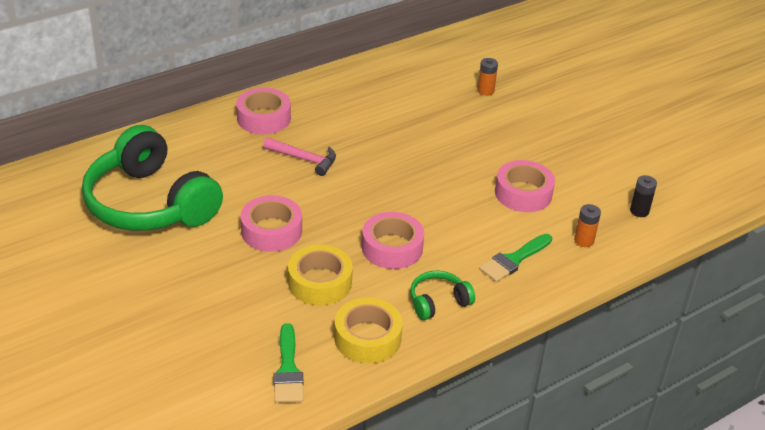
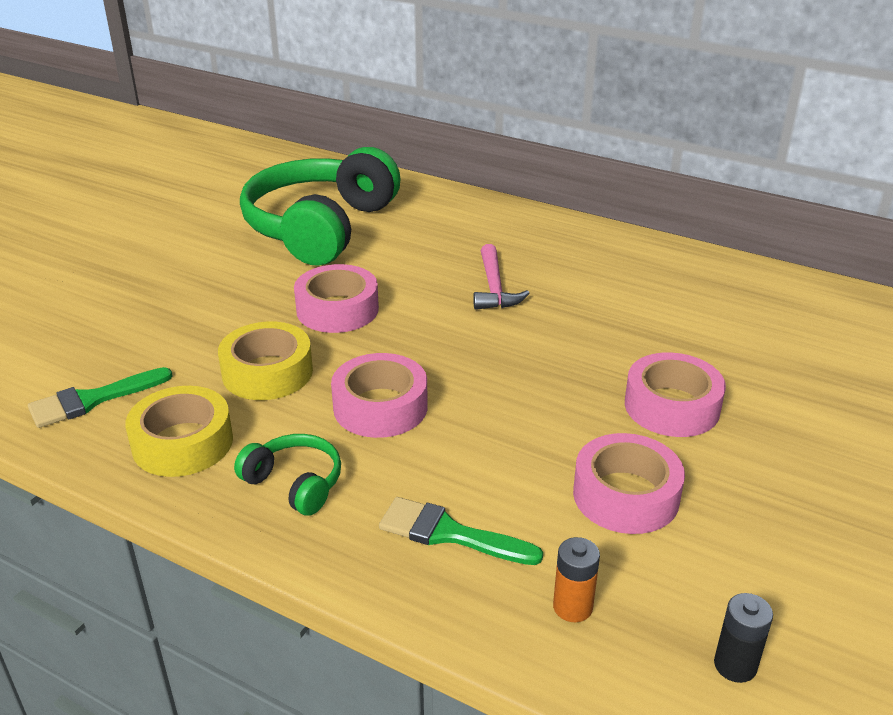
camera: 65 degrees right, 5 degrees down
pink tape [236,88,291,134] -> pink tape moved to [625,352,726,437]
orange battery [478,58,498,96] -> none

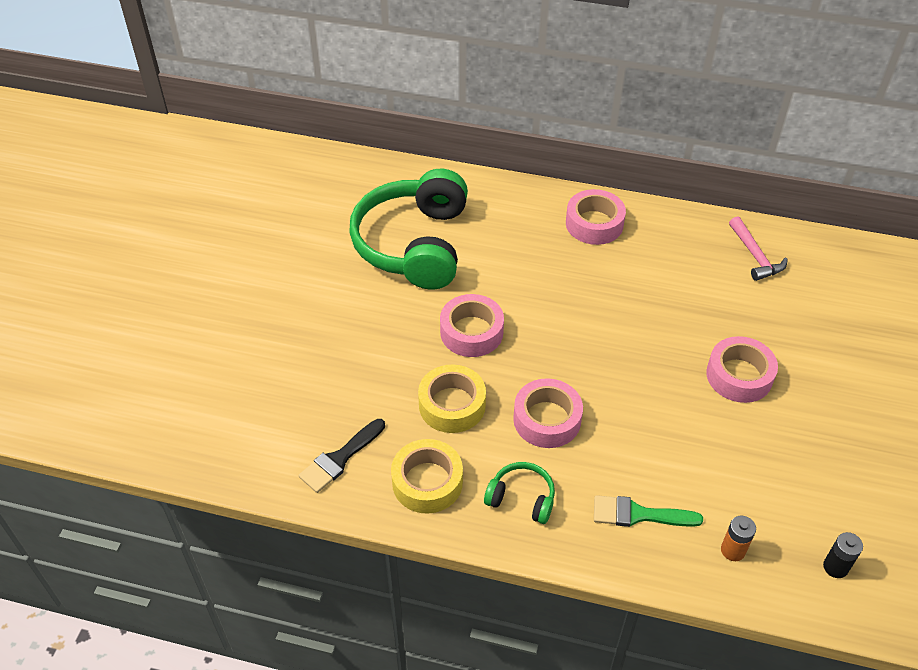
camera: 15 degrees left, 15 degrees up
green brush [28,367,173,428] -> black brush [298,419,385,493]
pink hammer [473,244,530,310] -> pink hammer moved to [729,216,788,281]
pink tape [573,433,685,534] -> pink tape moved to [566,189,626,245]

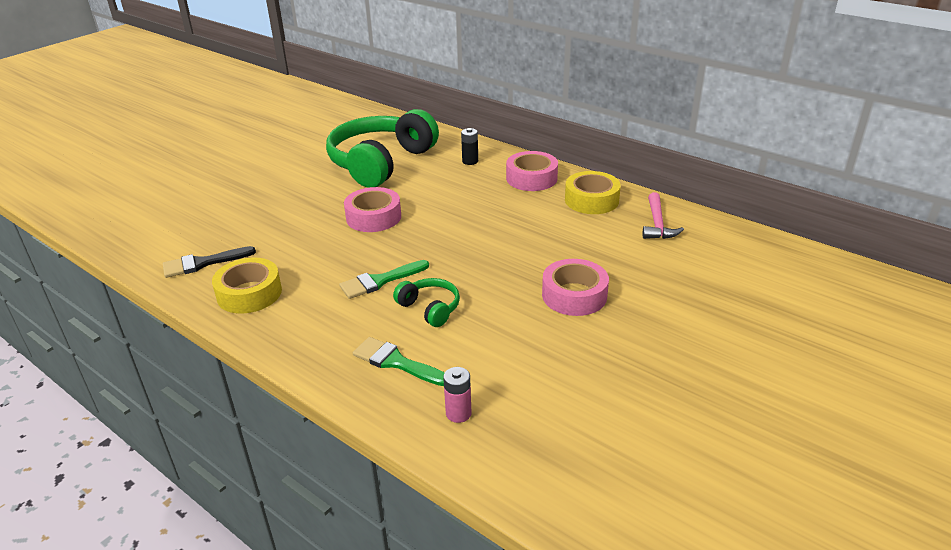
camera: 25 degrees right, 15 degrees down
yellow tape [418,364,486,433] -> yellow tape moved to [565,171,621,214]
green headphones [484,462,555,524] -> green headphones moved to [393,278,460,327]
pink tape [513,378,583,448] -> green brush [339,260,429,299]
orange battery [721,516,756,561] -> pink battery [443,367,472,423]
black battery [823,532,863,578] -> black battery moved to [461,128,478,165]

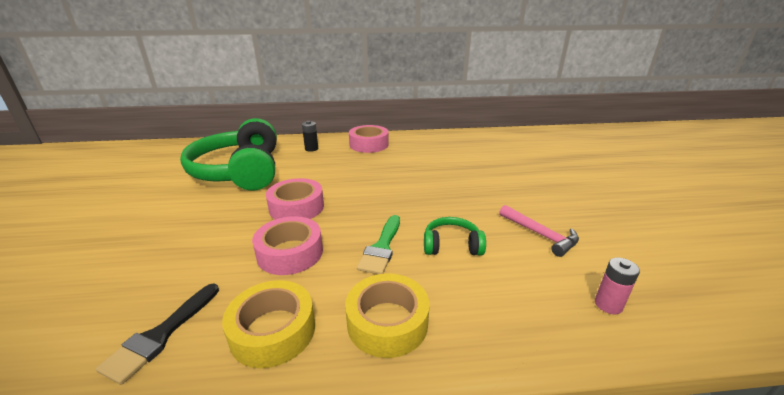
camera: 45 degrees left, 5 degrees down
green brush [353,337,445,386] -> none
pink tape [542,259,609,316] -> pink tape moved to [252,216,323,275]
yellow tape [565,171,621,214] -> yellow tape moved to [345,274,430,358]
pink hammer [643,192,684,239] -> pink hammer moved to [499,205,579,257]

